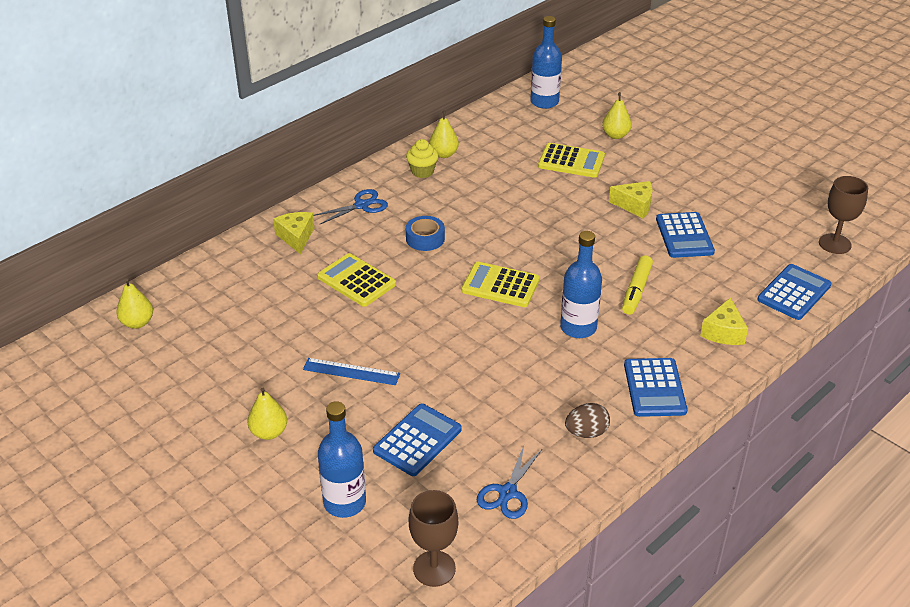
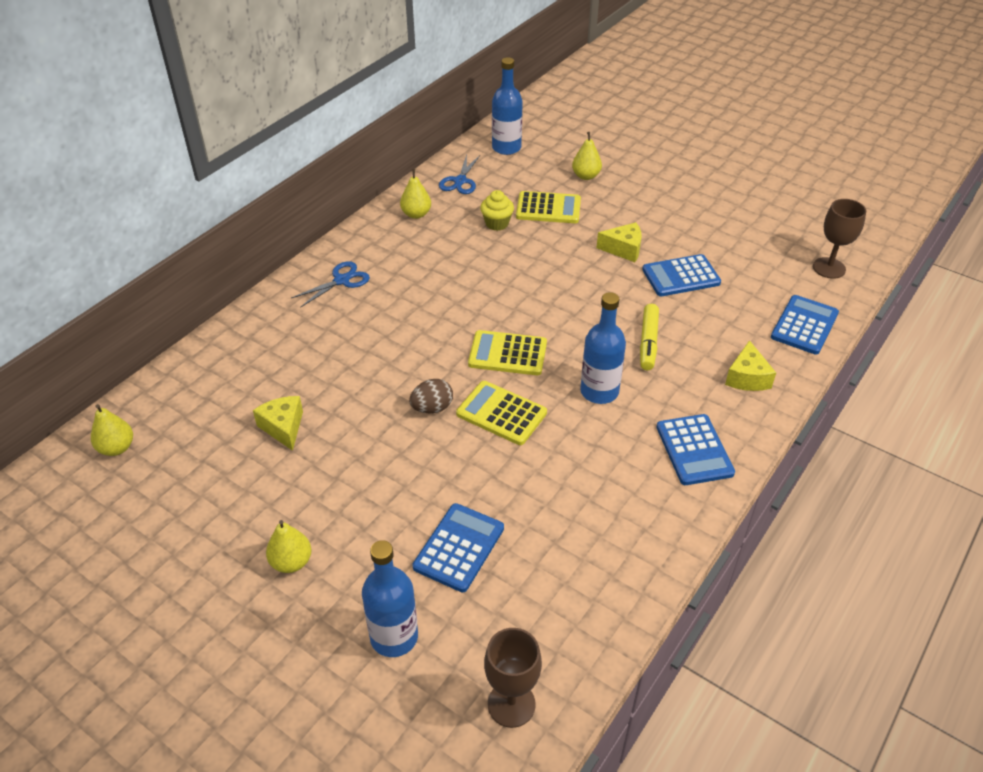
camera: 10 degrees left, 5 degrees up
yellow cheese [273,212,314,254] -> yellow cheese moved to [253,396,303,451]
blue ruler [303,358,400,385] -> none
yellow calculator [317,253,396,307] -> yellow calculator moved to [456,381,547,445]
yellow cupcake [406,139,438,178] -> yellow cupcake moved to [480,190,514,231]
blue tape [406,216,445,251] -> none
blue scissors [477,445,542,519] -> blue scissors moved to [439,155,480,194]
brown egg [565,403,610,438] -> brown egg moved to [409,379,453,414]
blue calculator [656,212,715,258] -> blue calculator turned 90 degrees clockwise [642,254,721,296]

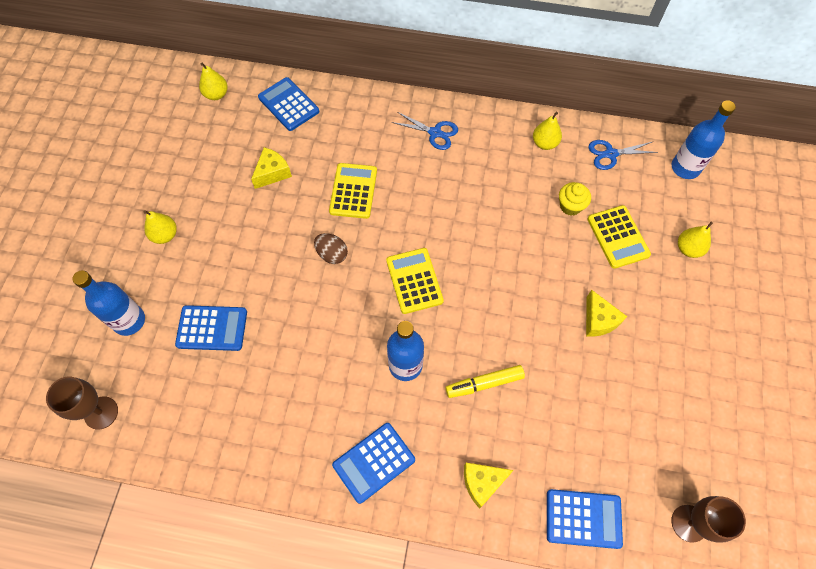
camera: 65 degrees right, 20 degrees up
yellow calculator [456,381,547,445] -> yellow calculator moved to [329,163,377,219]
blue calculator [642,254,721,296] -> blue calculator moved to [258,77,319,131]

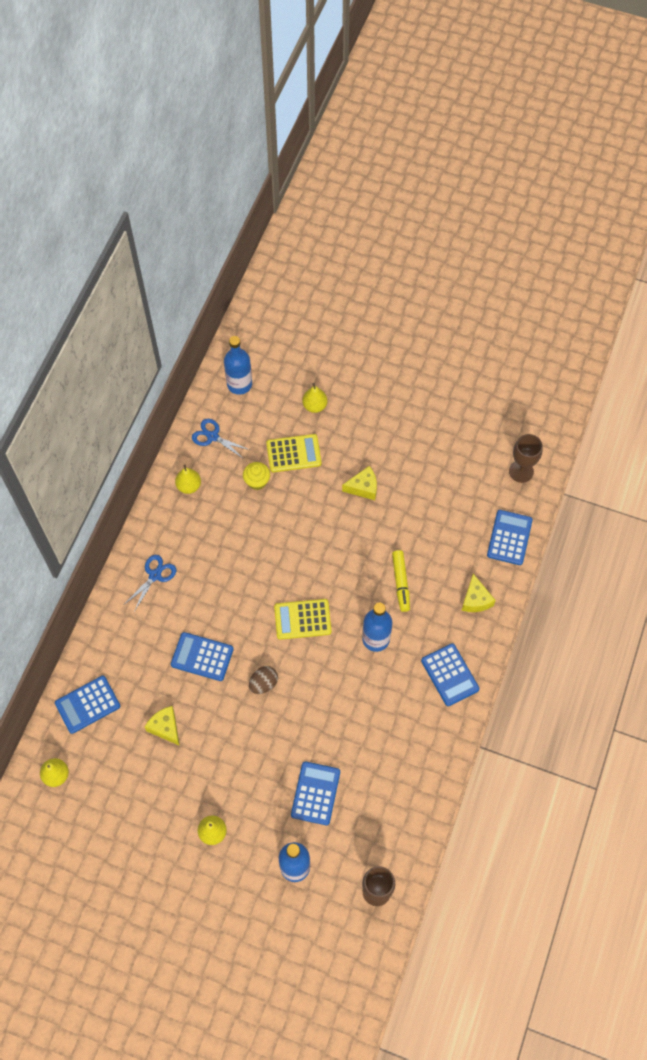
camera: 80 degrees left, 0 degrees up
yellow calculator [329,163,377,219] -> blue calculator [171,632,234,681]
blue scissors [588,140,658,170] -> blue scissors turned 120 degrees clockwise [192,419,250,459]

